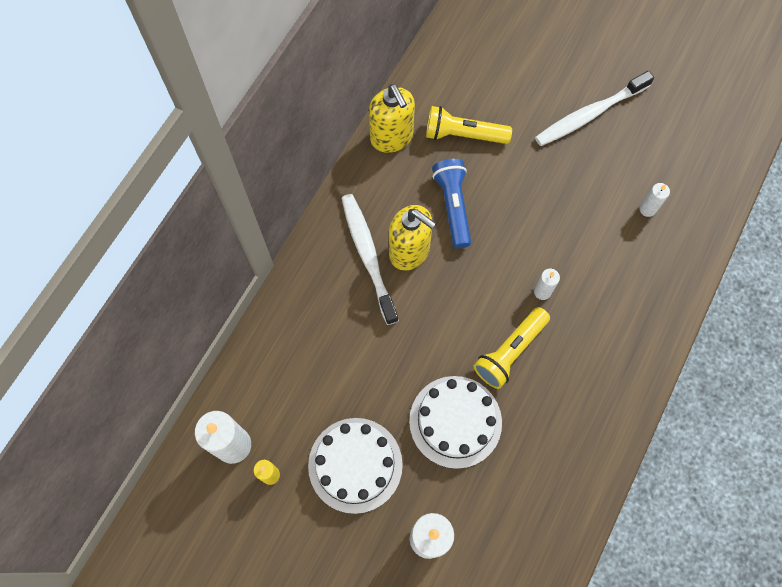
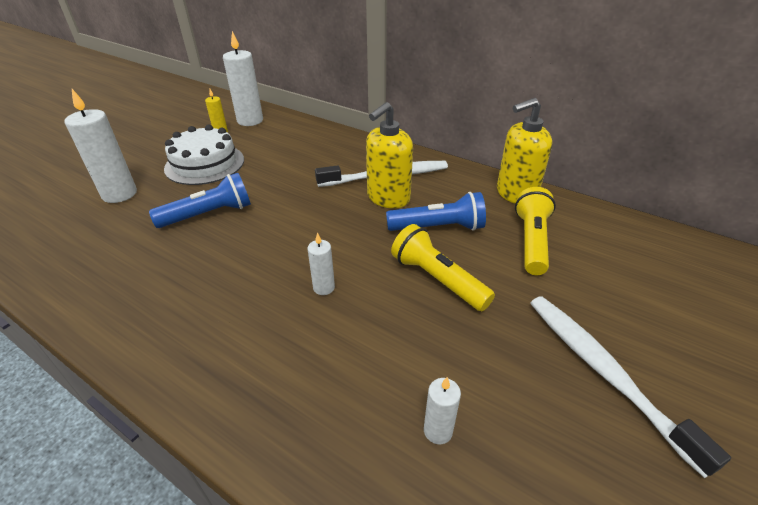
camera: 95 degrees right, 30 degrees down
white cake [409,376,502,469] -> blue flashlight [149,173,251,228]
yellow flashlight [473,307,550,389] -> yellow flashlight moved to [391,224,495,311]

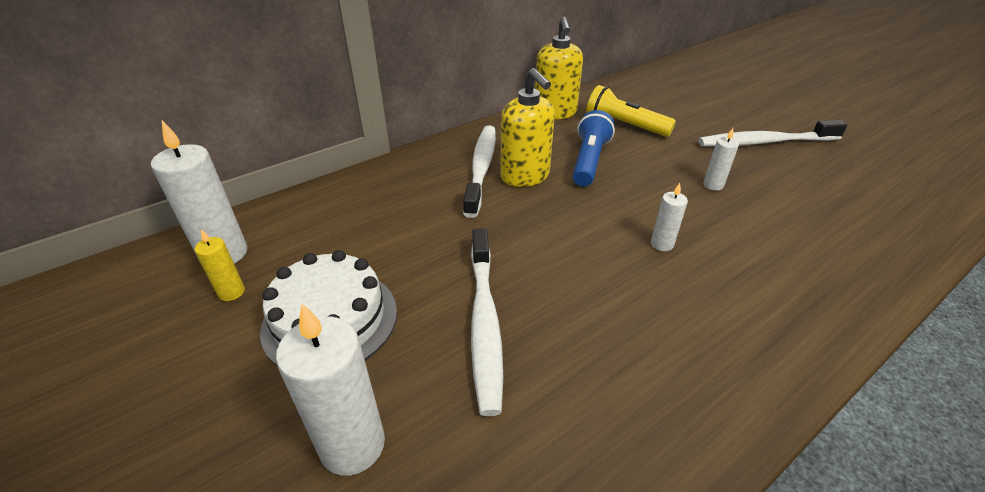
camera: 70 degrees left, 0 degrees up
blue flashlight [149,173,251,228] -> white toothbrush [471,228,503,416]
yellow flashlight [391,224,495,311] -> none
white candle [424,377,461,444] -> white candle moved to [703,128,739,191]

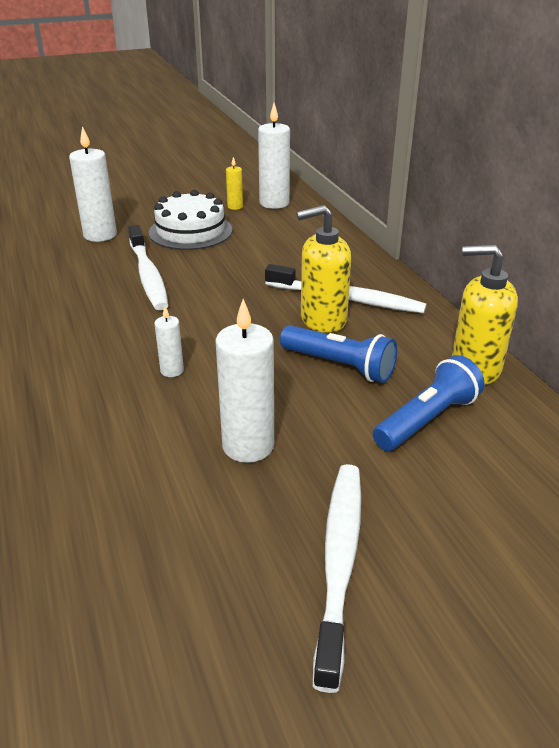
camera: 105 degrees right, 5 degrees down
white toothbrush [471,228,503,416] -> white toothbrush turned 120 degrees counterclockwise [128,225,168,310]
yellow flashlight [586,85,676,137] -> blue flashlight [373,355,485,451]
white candle [703,128,739,191] -> white candle [215,299,274,463], size x1.94

